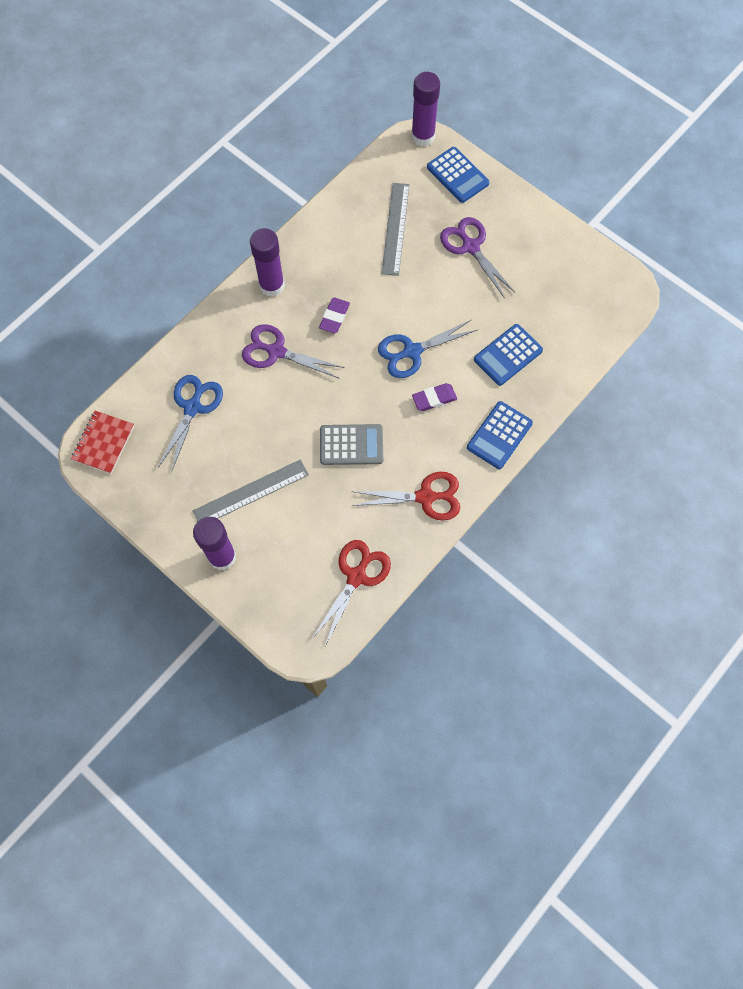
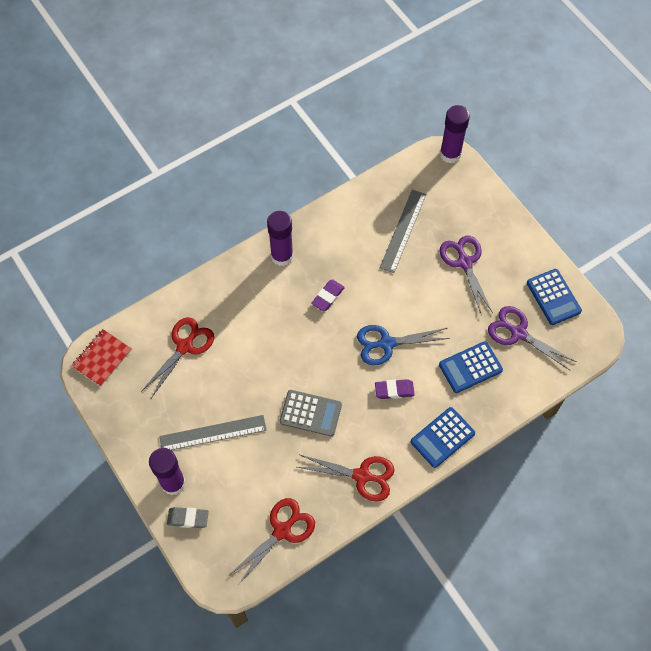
camera: 15 degrees right, 5 degrees down
blue scissors [158,375,223,473] -> red scissors [141,317,214,398]
purple scissors [242,324,344,379] -> purple scissors moved to [488,306,576,371]
blue calculator [427,147,489,203] -> blue calculator moved to [527,269,582,325]
none -> grey eraser [167,507,209,528]

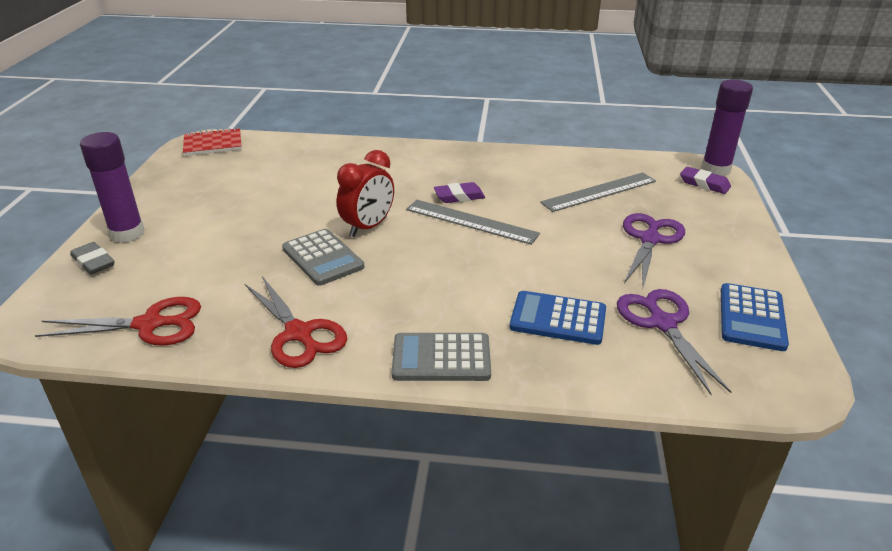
camera: 40 degrees right, 30 degrees down
red scissors [141,317,214,398] -> none
grey ruler [159,415,267,450] -> grey ruler moved to [406,200,540,245]
purple glue stick [267,211,293,266] -> none
blue scissors [357,325,450,365] -> none
purple eraser [375,379,415,399] -> purple eraser moved to [680,167,731,194]
blue calculator [411,407,475,468] -> grey calculator [392,333,491,381]
none -> red clock [337,150,394,237]

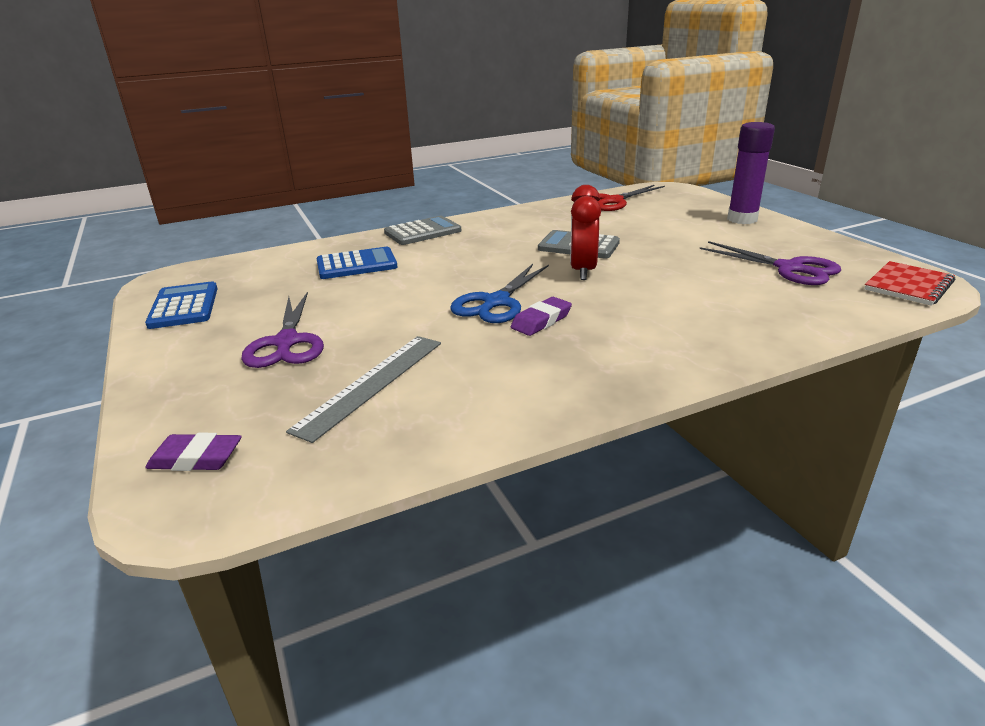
camera: 150 degrees right, 5 degrees down
grey eraser [70,242,115,275] -> none
red scissors [245,276,347,368] -> none
grey ruler [406,200,540,245] -> blue scissors [450,264,549,323]
purple scissors [617,289,731,395] -> purple scissors moved to [700,241,841,285]
purple glue stick [701,79,753,176] -> none

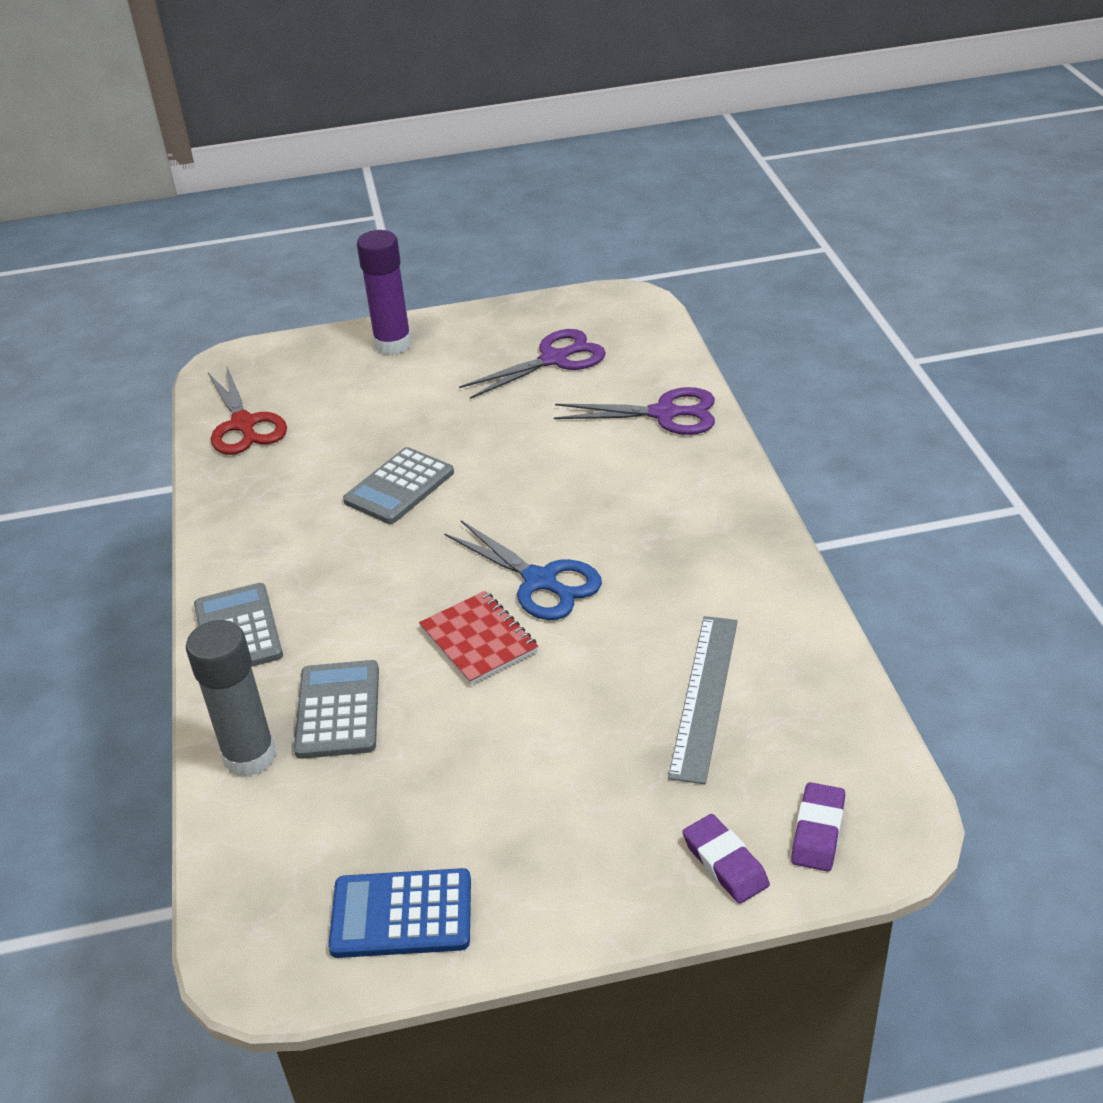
camera: 75 degrees left, 10 degrees up
purple scissors [241,292,324,368] -> purple scissors moved to [554,387,715,435]
grey ruler [286,336,441,443] -> grey ruler turned 60 degrees clockwise [668,616,738,784]
blue calculator [316,247,398,279] -> grey calculator [294,660,379,759]
purple eraser [511,297,572,336] -> purple eraser moved to [683,814,770,904]
red clock [570,185,601,280] -> none
red notebook [864,261,955,306] -> red notebook moved to [419,591,538,685]
none -> grey glue stick [186,620,276,777]

